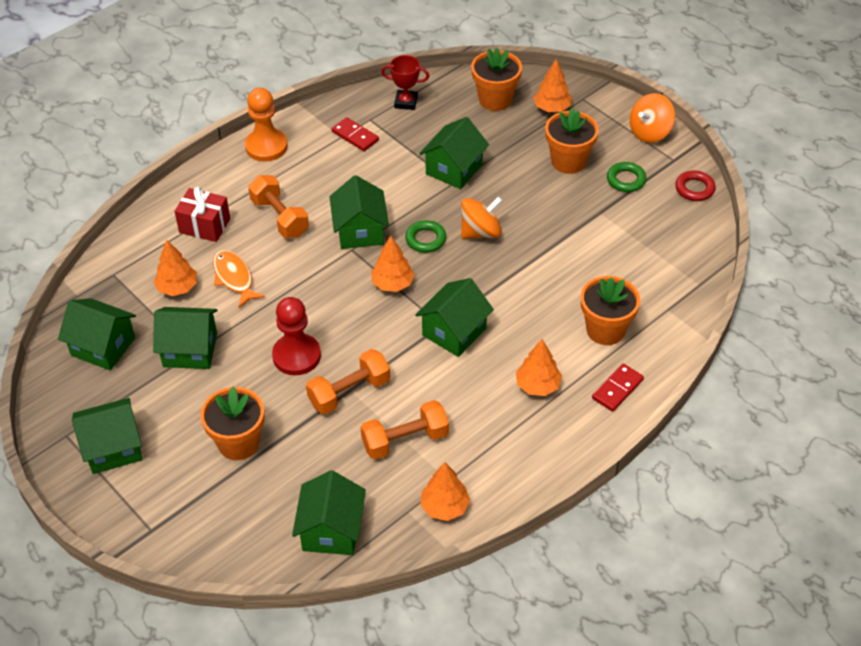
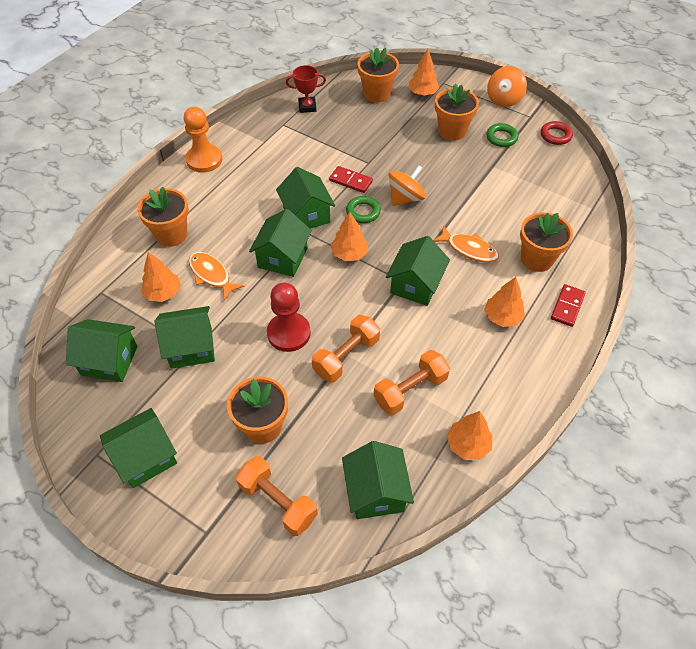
camera: 15 degrees left, 5 degrees up
red gift [174,187,230,242] -> orange flower pot [137,187,189,247]
orange dumbbell [248,175,309,238] -> orange dumbbell moved to [236,456,318,536]
red domino [332,117,379,151] -> red domino moved to [329,166,373,193]
green house [419,117,489,189] -> green house moved to [249,209,312,277]
none -> orange fish [433,225,499,263]

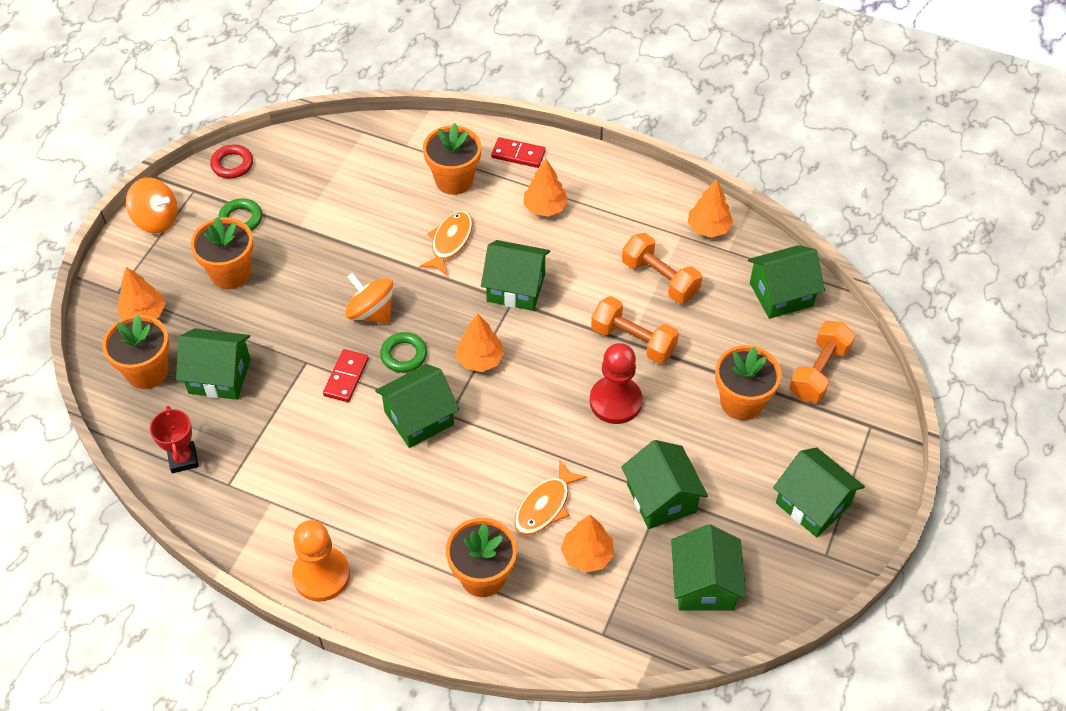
camera: 100 degrees left, 0 degrees up
green house [249,209,312,277] -> green house moved to [176,328,251,400]

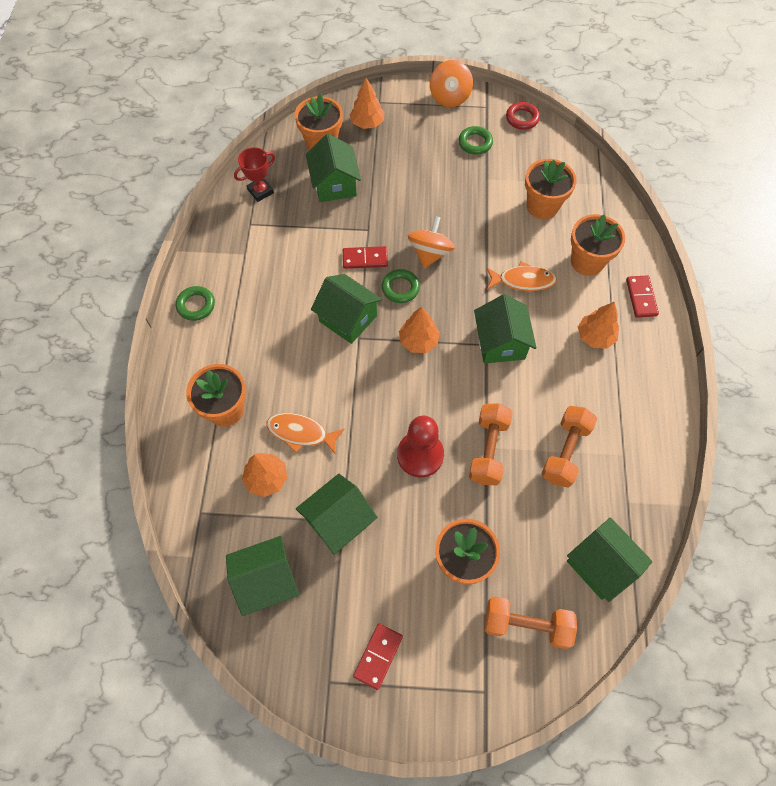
camera: 70 degrees right, 10 degrees up
orange flower pot [190,217,254,289] -> orange flower pot moved to [525,159,576,219]
orange pawn [292,520,350,602] -> green ring [176,286,215,321]
orange tree [688,179,733,237] -> none
green house [773,447,865,537] -> red domino [353,623,403,690]

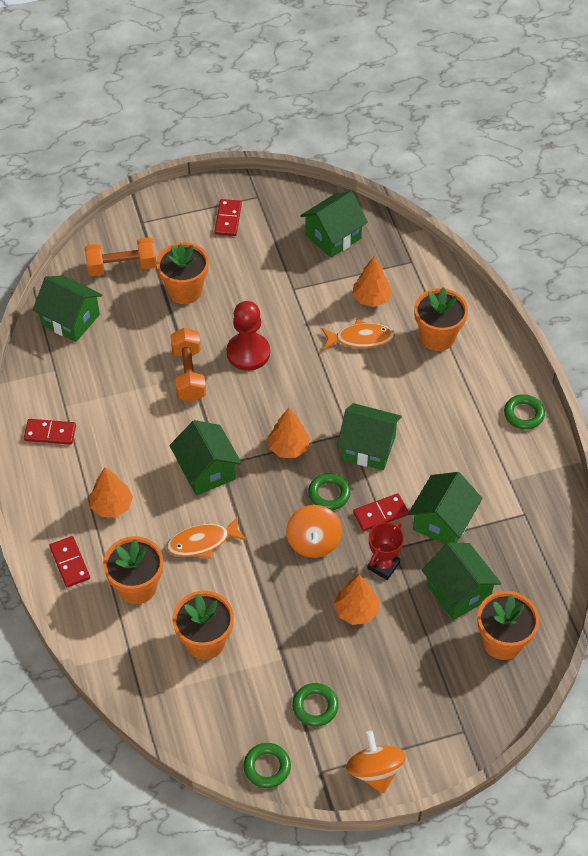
camera: 160 degrees right, 10 degrees down
red trophy [234,147,275,202] -> red trophy moved to [367,522,404,580]
green house [296,474,377,554] -> green house moved to [408,472,483,545]
orange tree [350,78,384,129] -> orange tree moved to [334,575,379,625]
red ring [506,102,540,130] -> green ring [243,743,291,788]
orange dumbbell [541,406,597,487] -> none
none -> red domino [24,419,76,445]

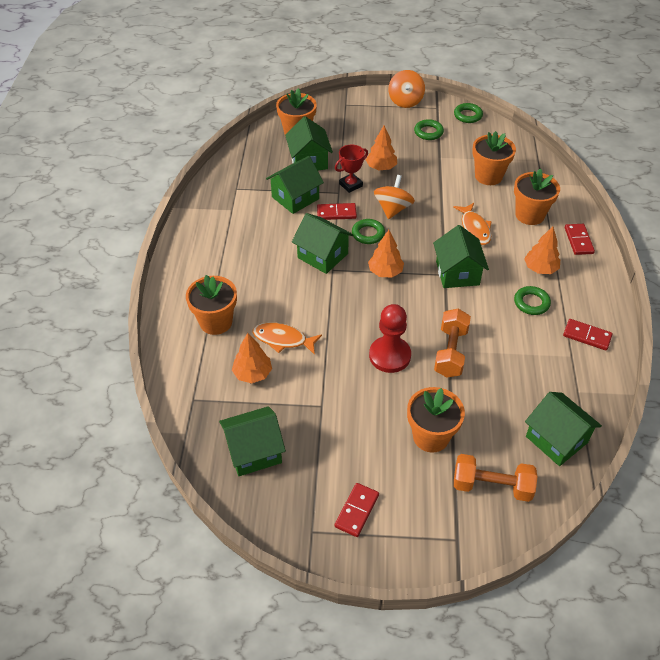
camera: 160 degrees left, 5 degrees down
orange fish [166,516,247,559] -> orange fish turned 75 degrees clockwise [453,203,492,245]
green ring [504,394,545,430] -> green ring moved to [514,286,551,315]

